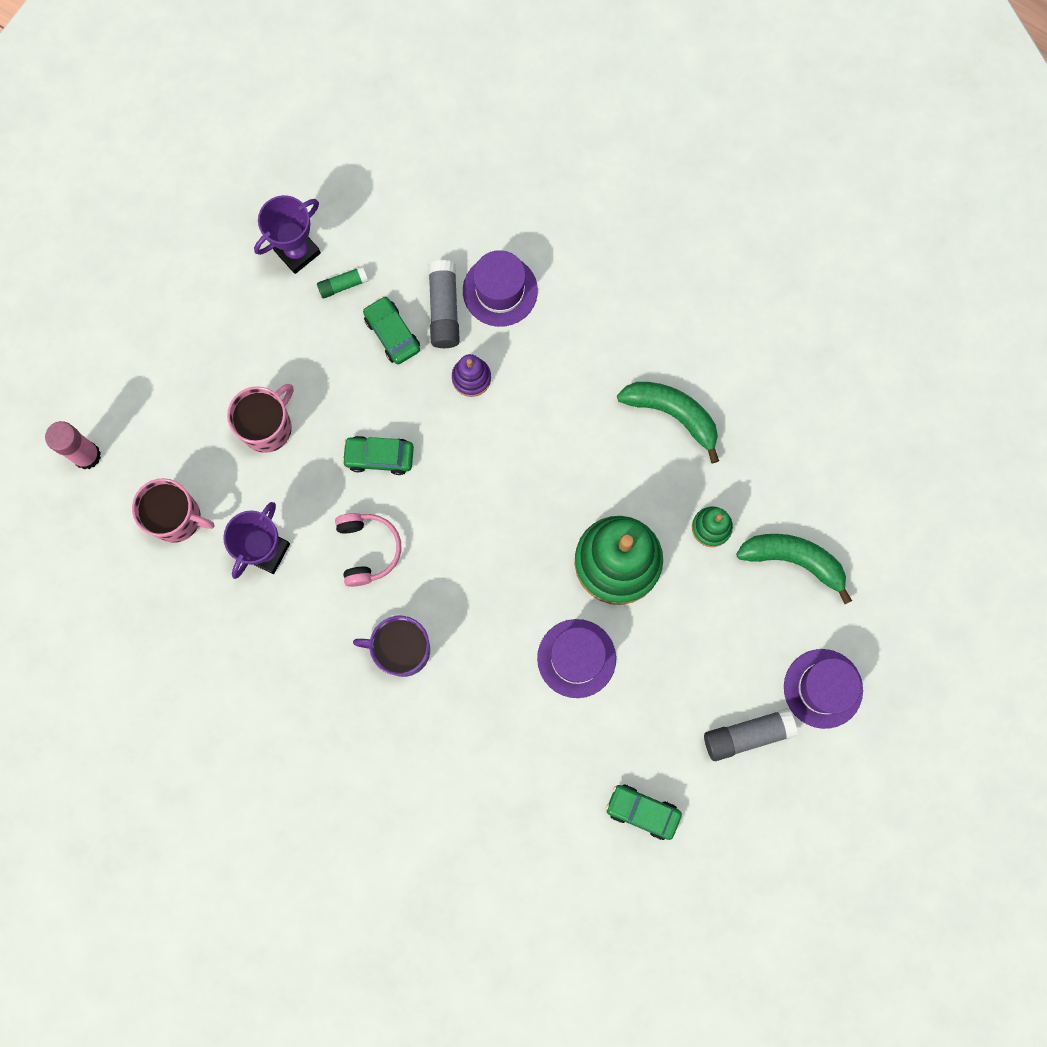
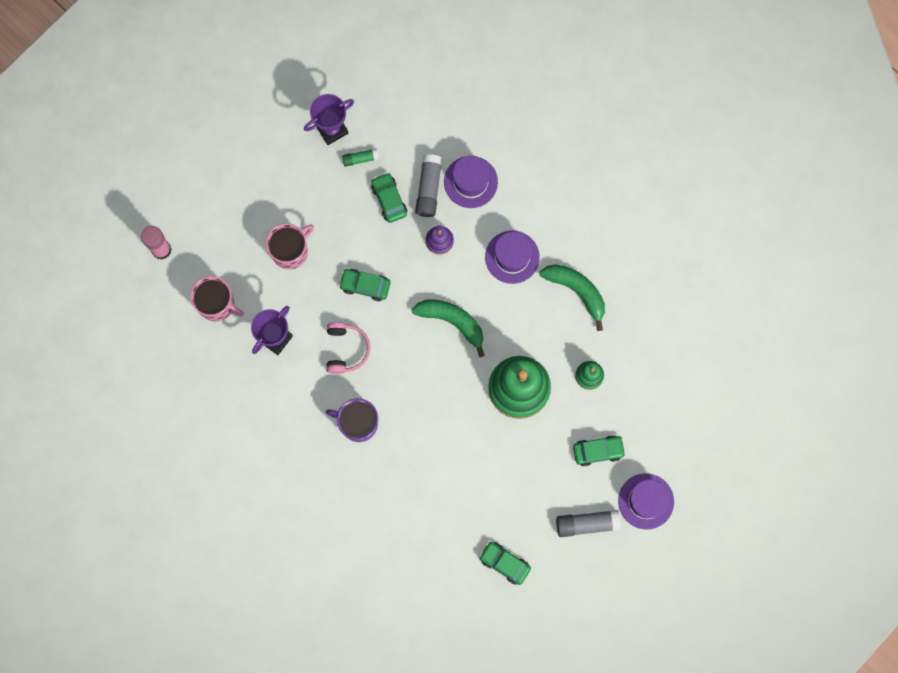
camera: 10 degrees right, 0 degrees up
purple hat [537,619,616,698] -> purple hat moved to [485,231,540,284]
green banana [736,534,852,604] -> green banana moved to [412,299,485,357]
none -> green car [573,435,626,466]

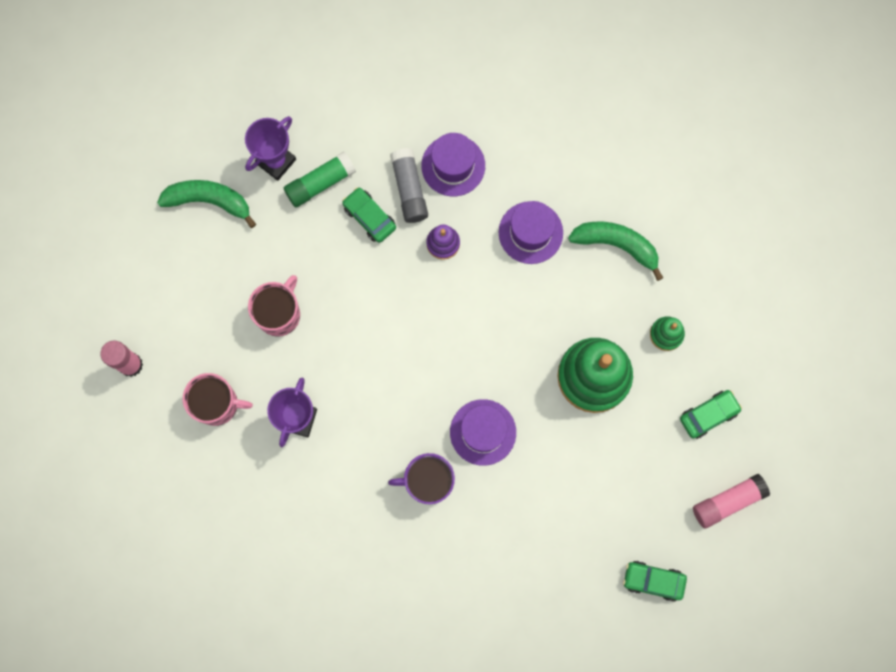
camera: 20 degrees left, 0 degrees up
pink headphones [326,322,370,374] -> none
green car [339,269,390,301] -> none
green glue stick [342,148,379,167] -> green glue stick [284,152,356,208], size x1.69
green banana [412,299,485,357] -> green banana moved to [157,180,256,228]
grey glue stick [556,510,621,537] -> pink glue stick [693,474,770,529]
purple hat [618,473,674,530] -> purple hat moved to [450,399,516,466]

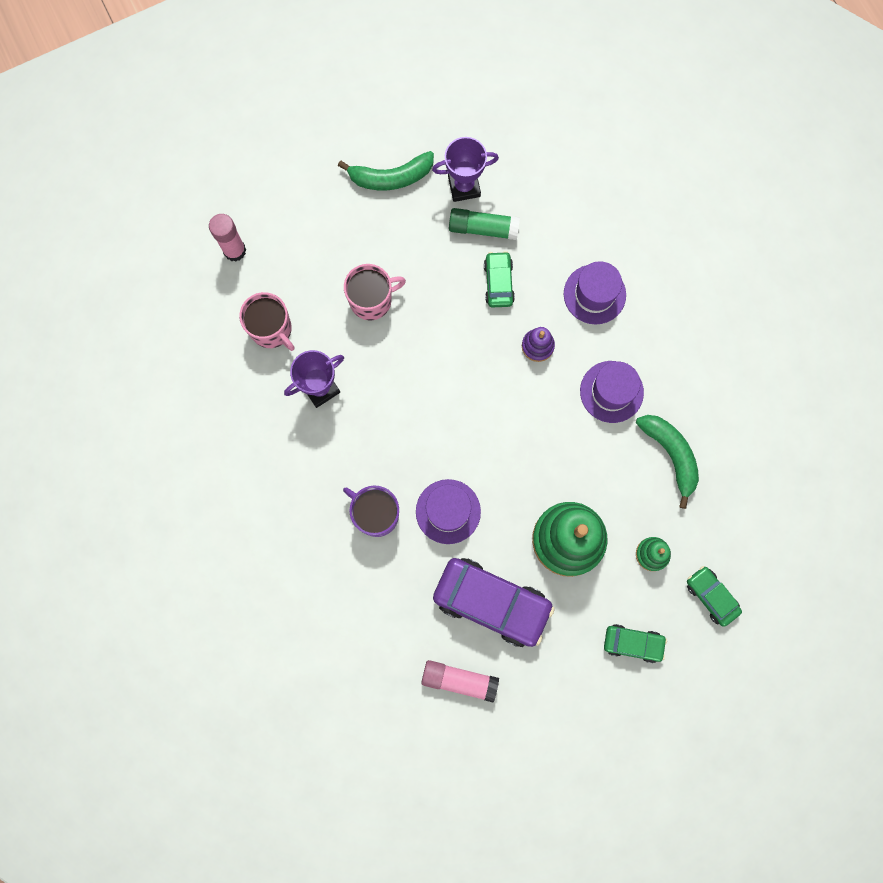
camera: 40 degrees right, 0 degrees up
green banana [157,180,256,228] -> green banana turned 120 degrees clockwise [338,151,434,190]
grey glue stick [390,148,428,223] -> none
green car [623,561,687,602] -> green car moved to [687,566,742,627]
pink glue stick [693,474,770,529] -> pink glue stick moved to [421,660,499,703]
none -> purple car [433,558,555,647]

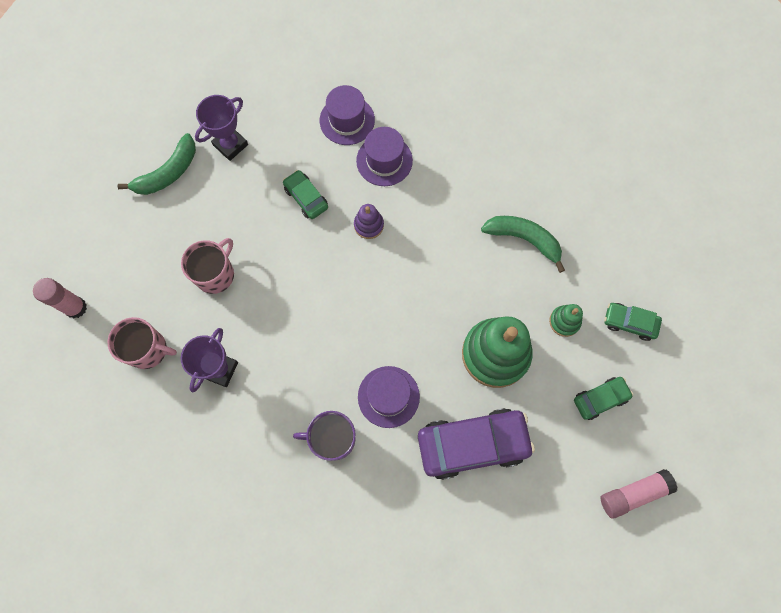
camera: 35 degrees left, 5 degrees down
pink glue stick [421,660,499,703] -> pink glue stick moved to [600,469,677,519]
green glue stick [449,208,520,240] -> none
purple hat [580,361,644,423] -> purple hat moved to [320,85,375,145]

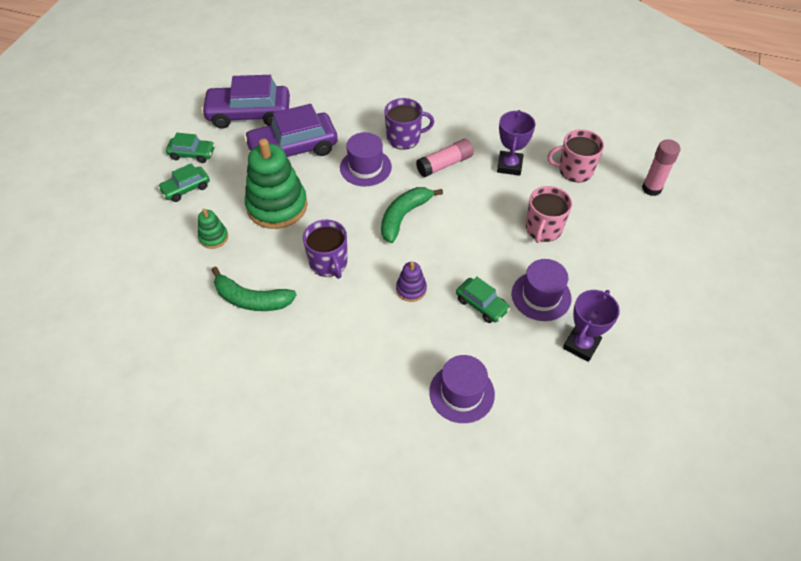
camera: 170 degrees right, 20 degrees down
green banana [118,133,196,195] -> green banana moved to [381,187,443,243]
purple hat [356,127,413,186] -> purple hat moved to [512,259,572,321]
pink glue stick [600,469,677,519] -> pink glue stick moved to [416,139,474,177]
green car [604,303,662,341] -> green car moved to [166,133,215,163]
none -> purple car [201,75,290,129]
none -> purple mug [303,219,347,279]

